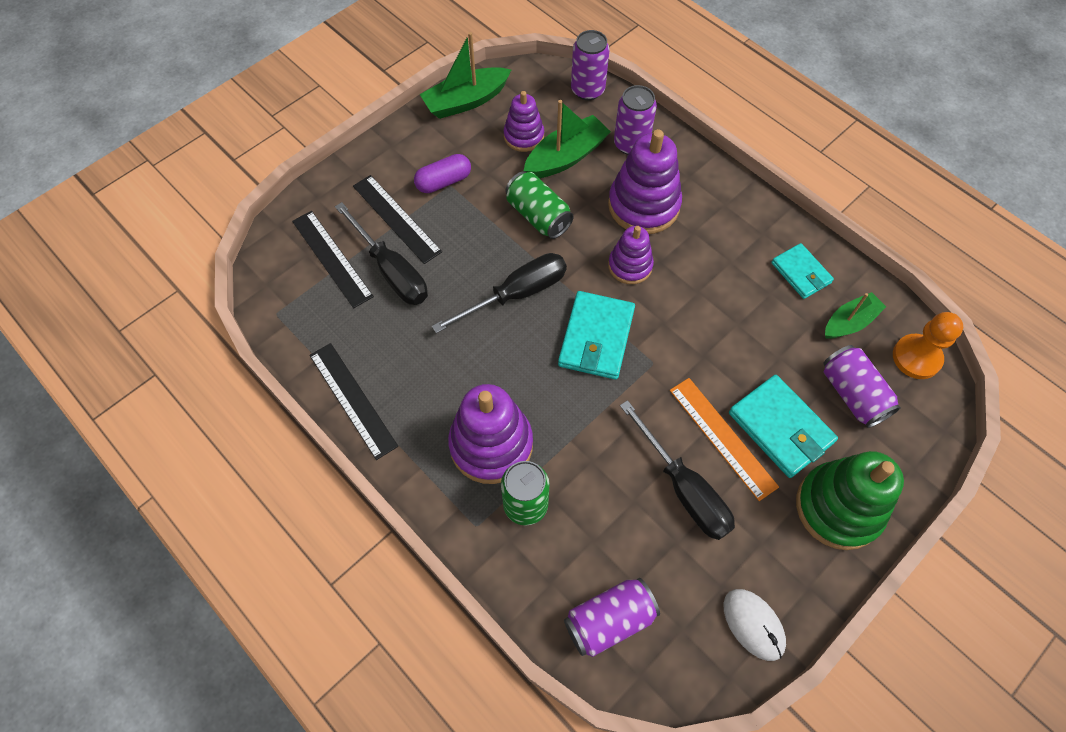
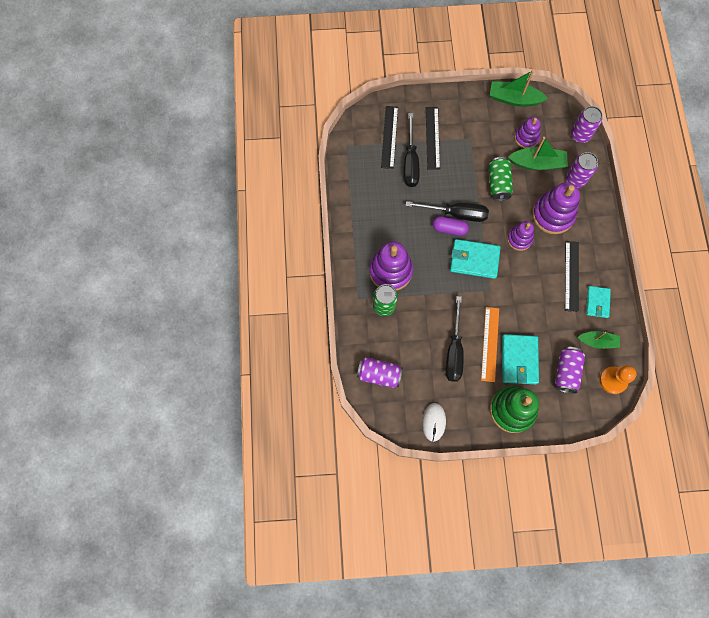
camera: 40 degrees right, 10 degrees up
black ruler [309,343,398,460] -> black ruler moved to [565,241,579,312]
purple capsule [414,154,471,193] -> purple capsule moved to [433,216,469,236]
turquoise wallet [558,291,635,380] -> turquoise wallet turned 45 degrees clockwise [450,239,501,279]

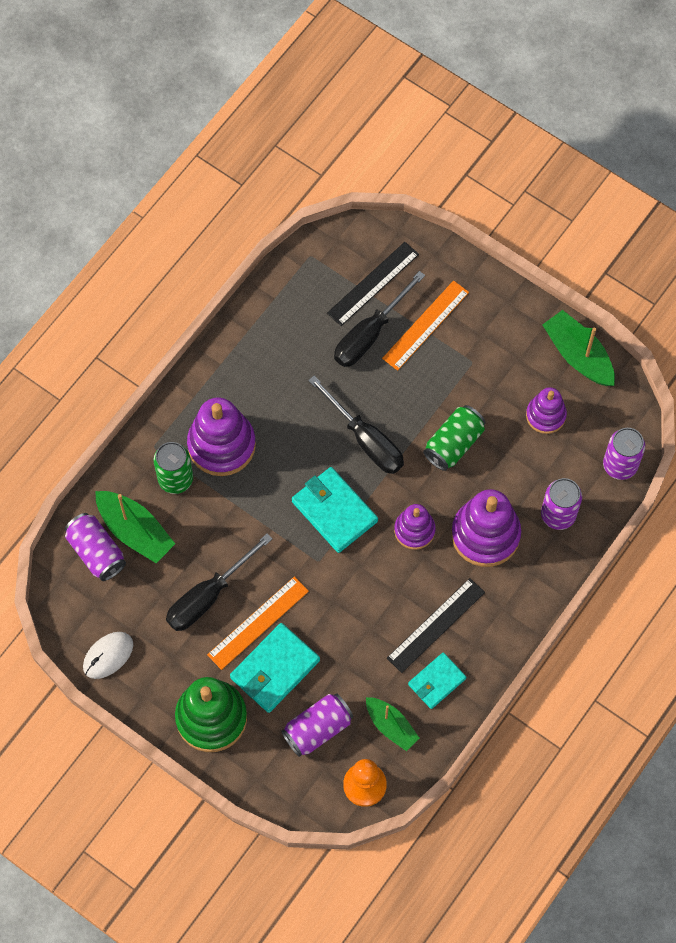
camera: 40 degrees right, 5 degrees down
black ruler [426,107,440,170] -> orange ruler [382,280,469,371]
purple capsule [433,216,469,236] -> none
green boat [508,137,568,170] -> green boat moved to [95,491,175,563]

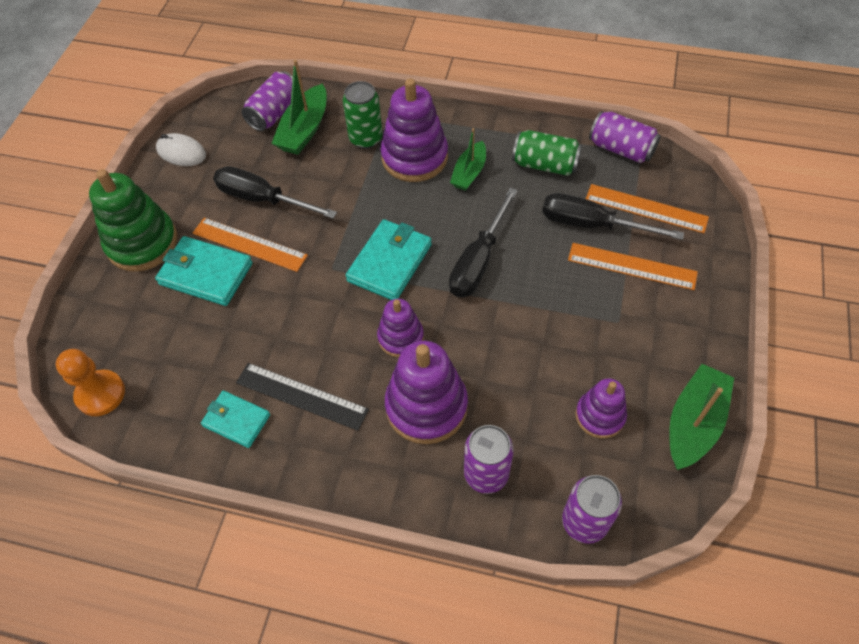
camera: 70 degrees right, 10 degrees down
purple can [281,693,353,757] -> purple can moved to [589,111,661,163]
black ruler [327,242,419,326] -> orange ruler [586,184,709,233]
green boat [366,697,420,751] -> green boat moved to [450,128,486,191]
green can [423,405,486,471] -> green can moved to [512,130,582,176]

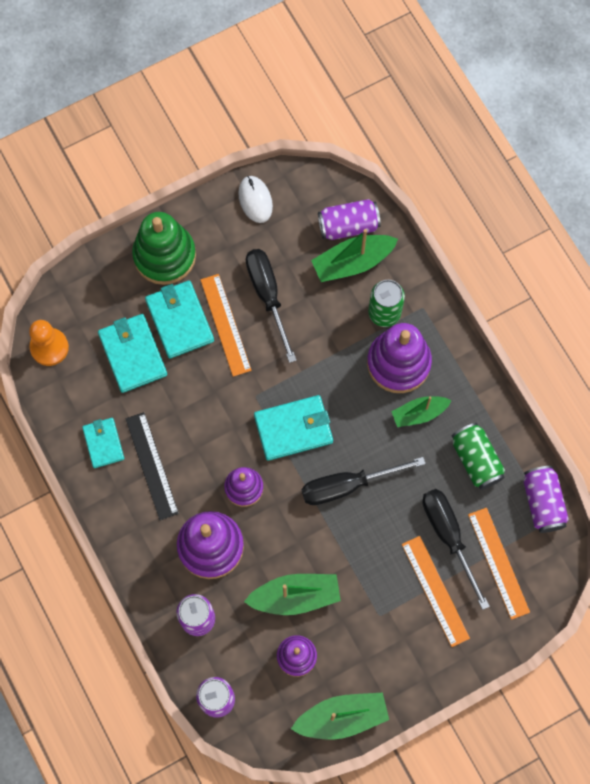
camera: 45 degrees right, 15 degrees up
none -> turquoise wallet [98,314,167,393]
none -> green boat [244,574,341,615]

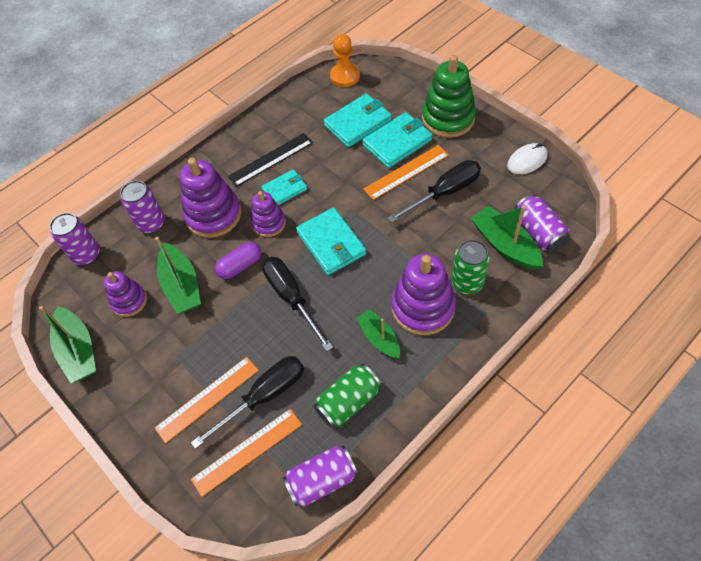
camera: 80 degrees right, 15 degrees down
turquoise wallet [82,418,124,468] -> turquoise wallet moved to [261,169,307,205]
none -> purple capsule [215,242,262,279]

